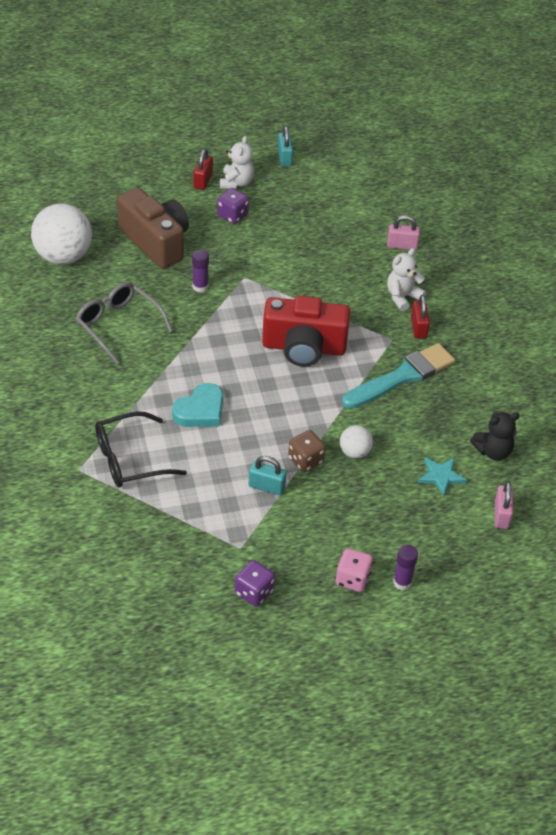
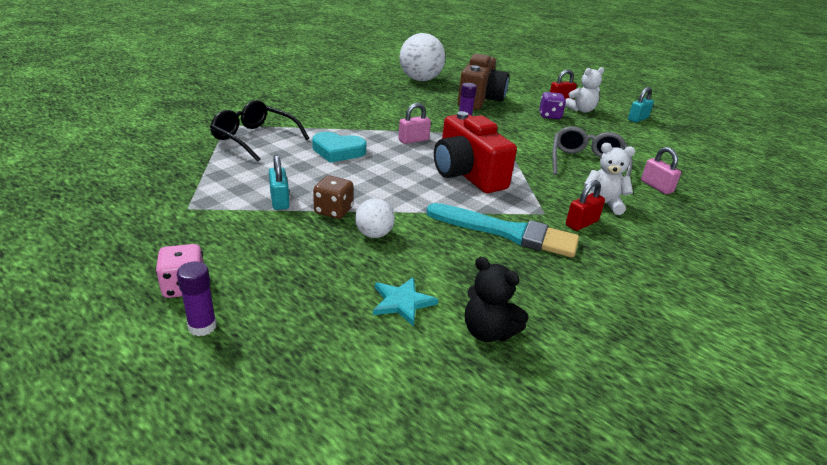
camera: 55 degrees right, 15 degrees down
grey glasses [76,282,173,364] -> grey glasses moved to [552,126,633,177]
purple dice [235,560,275,607] -> none
pink padlock [494,482,513,529] -> pink padlock moved to [398,103,431,144]

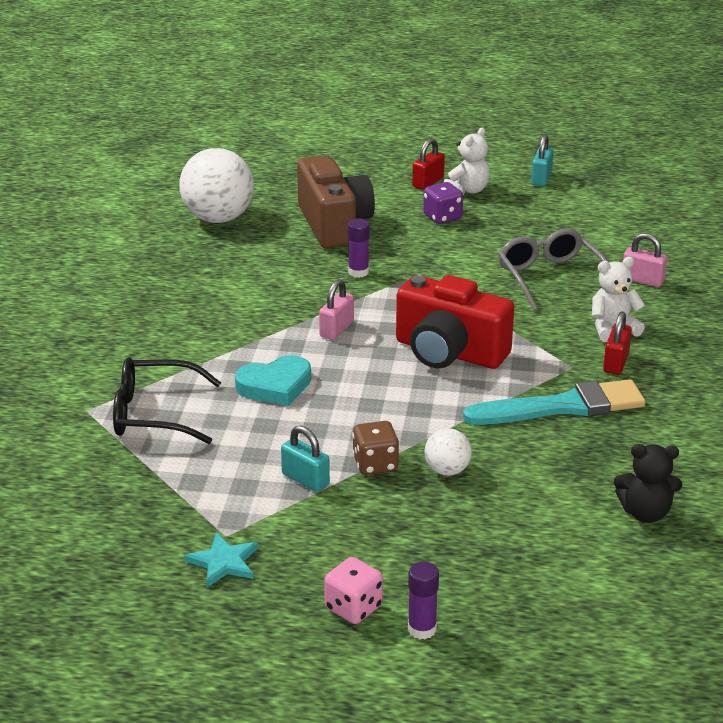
camera: 30 degrees left, 0 degrees up
turquoise star [373,277,438,326] -> turquoise star moved to [184,532,258,587]

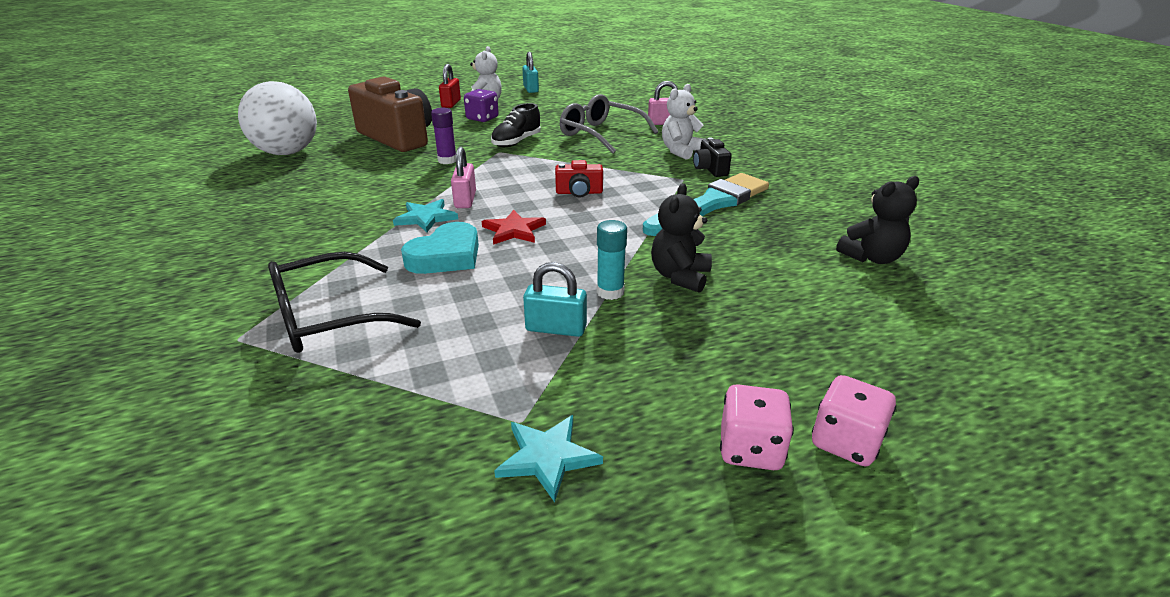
camera: 30 degrees left, 0 degrees up
brown dice [352,421,399,475] -> turquoise glue stick [597,220,627,300]
red camera [396,275,514,369] -> red camera [555,160,603,198], size x0.44
purple glue stick [408,562,439,639] -> pink dice [812,375,896,466]
white ball [424,428,472,476] -> black teddy bear [651,183,712,293]
red padlock [603,311,632,375] -> black camera [693,137,732,177]
none -> turquoise star [393,199,458,233]
none -> red star [481,210,546,245]
none -> black shoe [491,103,541,147]

